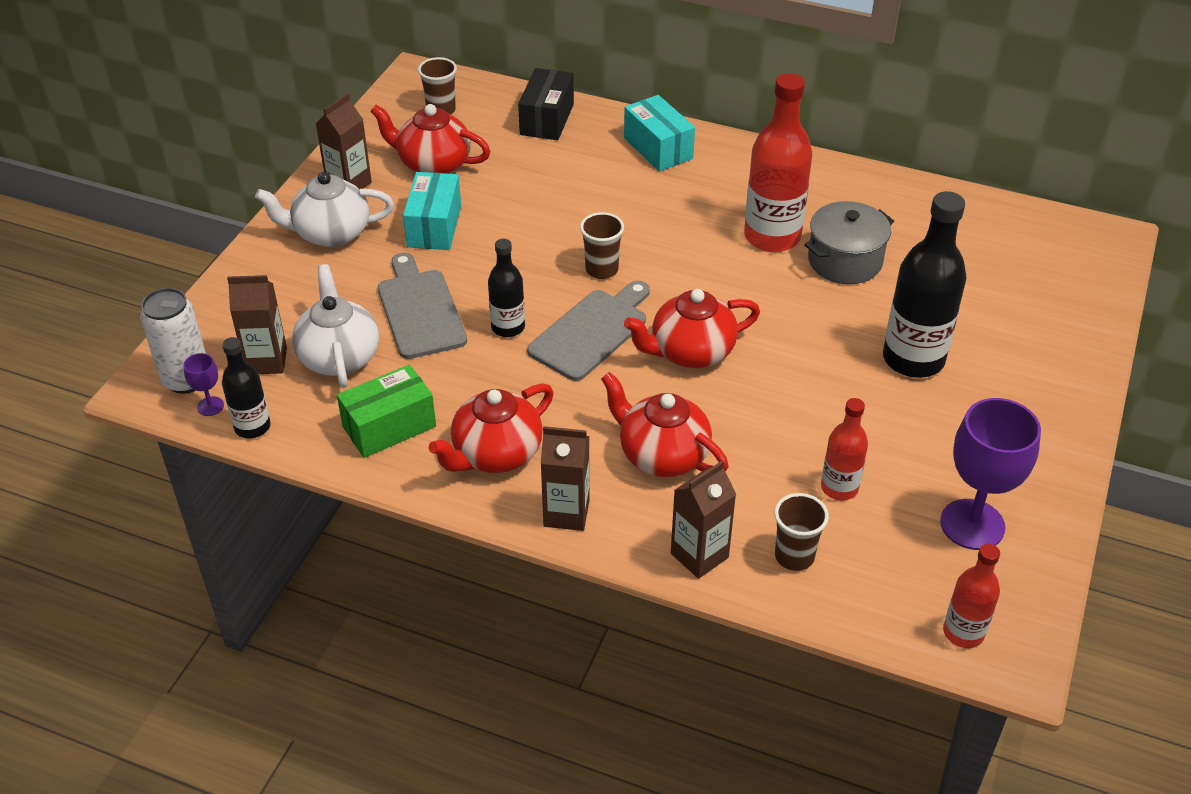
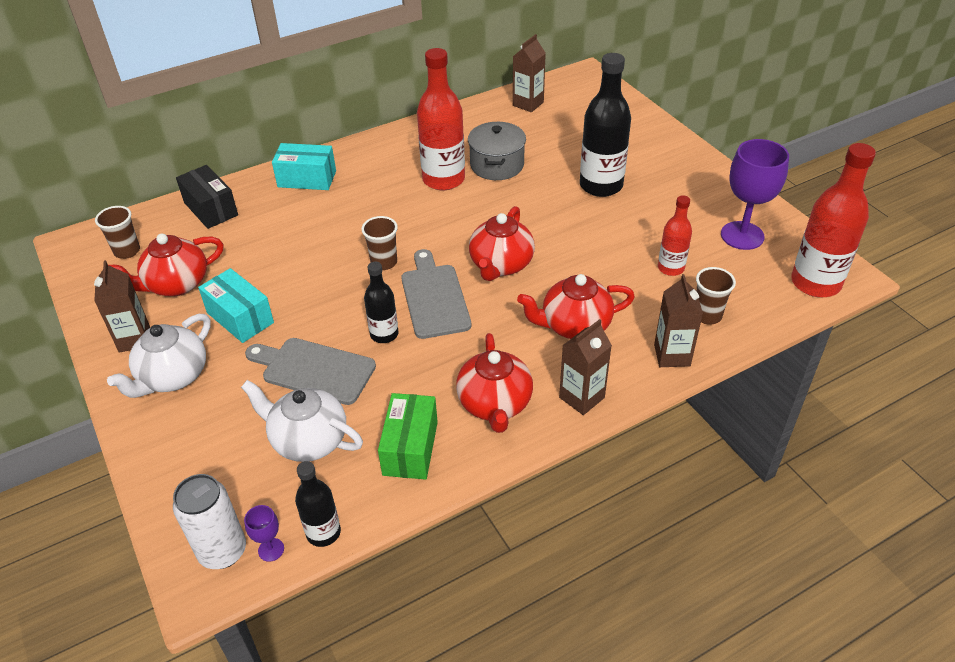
camera: 50 degrees left, 0 degrees up
brown carton [227,275,287,374] -> brown carton moved to [513,34,546,112]
red bottle [943,544,1000,648] -> red bottle [791,143,876,297], size x1.80

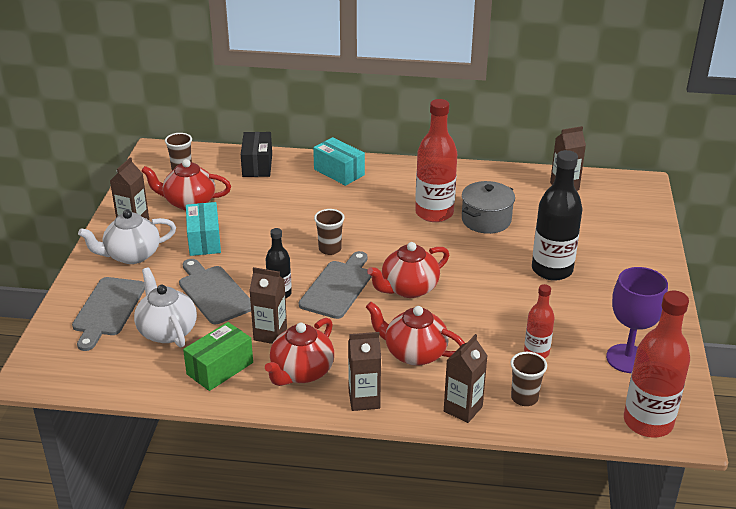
camera: 35 degrees right, 10 degrees down
white can [173,474,246,569] -> none
purple goblet [244,505,284,562] -> none
black bottle [295,461,341,547] -> none
none -> grey cutting board [72,277,145,351]
none -> brown carton [249,267,287,344]

